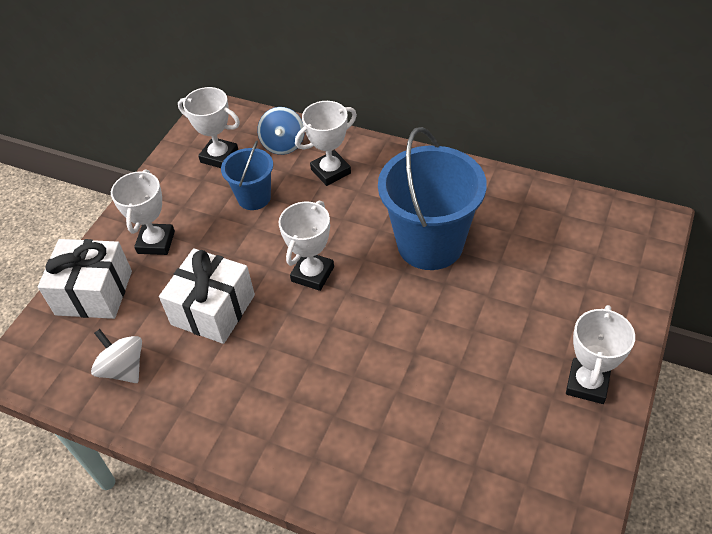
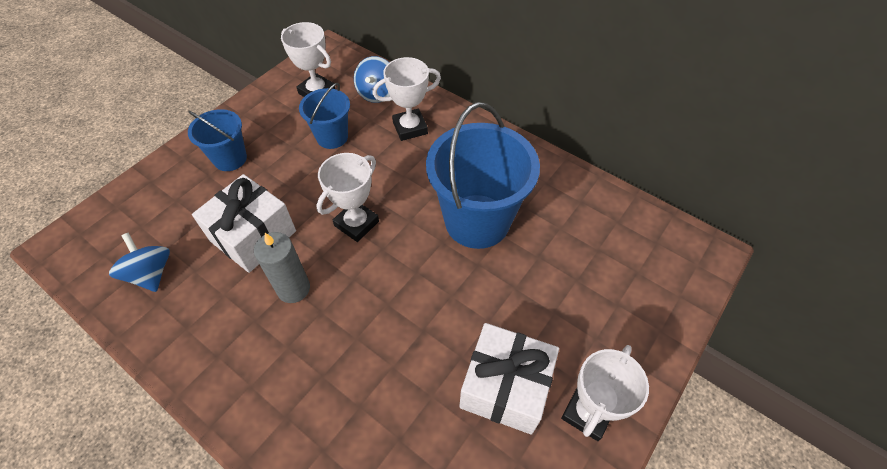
camera: 10 degrees right, 5 degrees up
white gift [38,239,132,319] -> white gift moved to [459,323,559,435]
white spinning top [91,329,142,383] -> blue spinning top [109,233,170,292]
white trophy [111,169,175,255] -> blue bucket [188,109,247,171]
none -> grey candle [254,232,310,303]

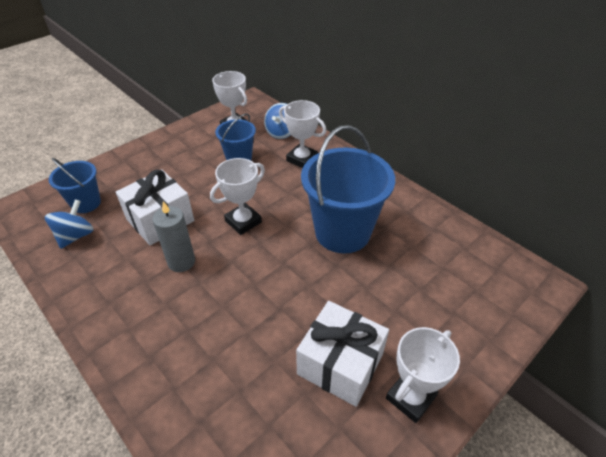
camera: 10 degrees right, 10 degrees down
blue spinning top [109,233,170,292] -> blue spinning top turned 45 degrees clockwise [45,199,94,249]
blue bucket [188,109,247,171] -> blue bucket moved to [49,158,101,213]
white trophy [372,57,441,141] -> white trophy turned 45 degrees clockwise [279,100,326,168]

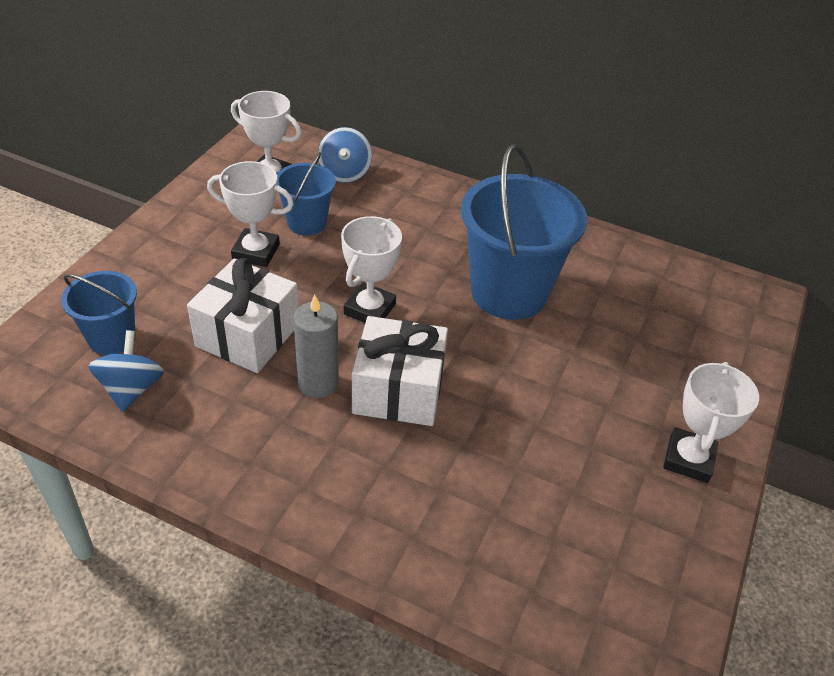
camera: 25 degrees left, 0 degrees up
white trophy [279,100,326,168] -> white trophy moved to [207,161,294,267]
white gift [296,301,389,407] -> white gift moved to [352,316,448,426]

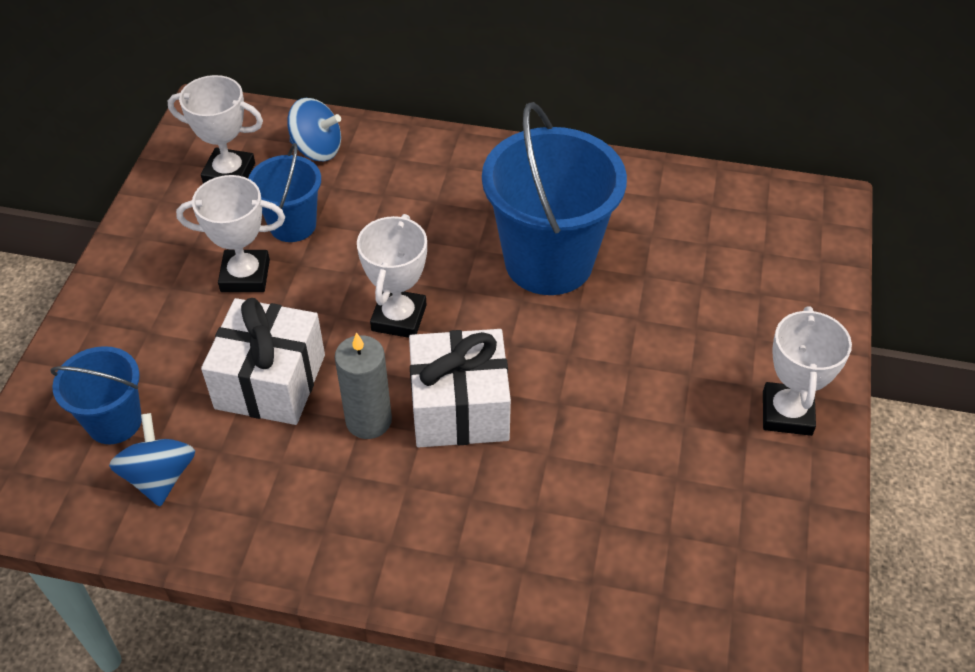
camera: 10 degrees left, 5 degrees up
blue spinning top [318,127,372,183] -> blue spinning top turned 60 degrees counterclockwise [287,98,341,161]

